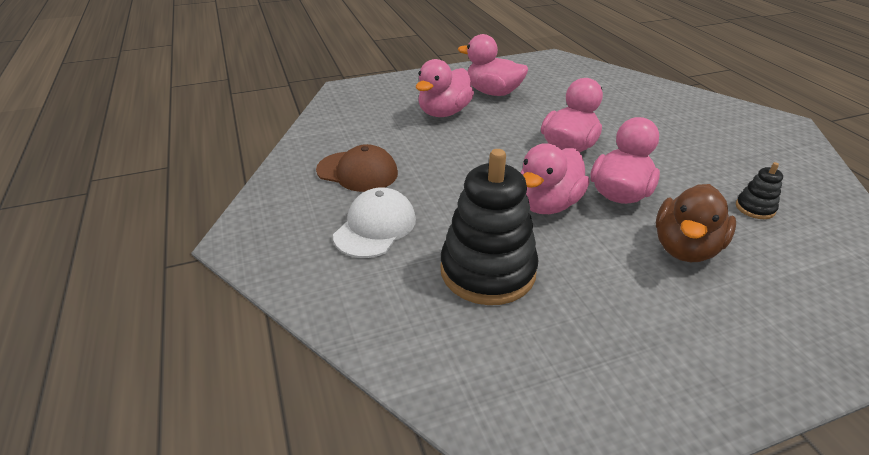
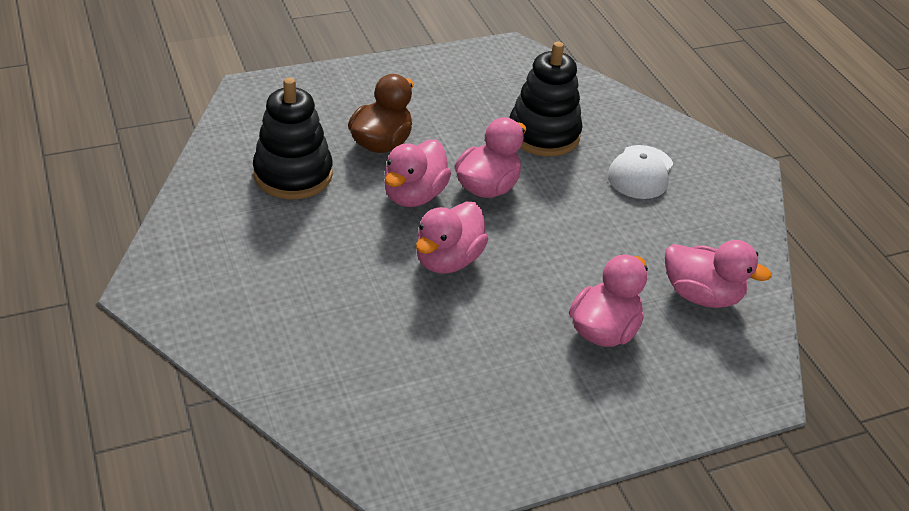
camera: 175 degrees right, 5 degrees up
brown cap [316,144,398,192] -> none
pink duck [458,34,528,96] -> pink duck moved to [665,240,771,308]
black stacking toy [736,162,783,219] -> black stacking toy [253,78,333,199], size x2.27

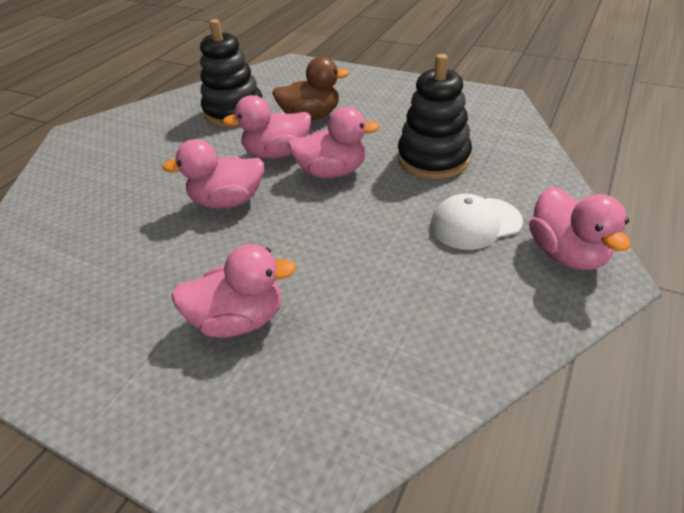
camera: 55 degrees right, 0 degrees up
pink duck [665,240,771,308] -> pink duck moved to [529,187,630,270]

